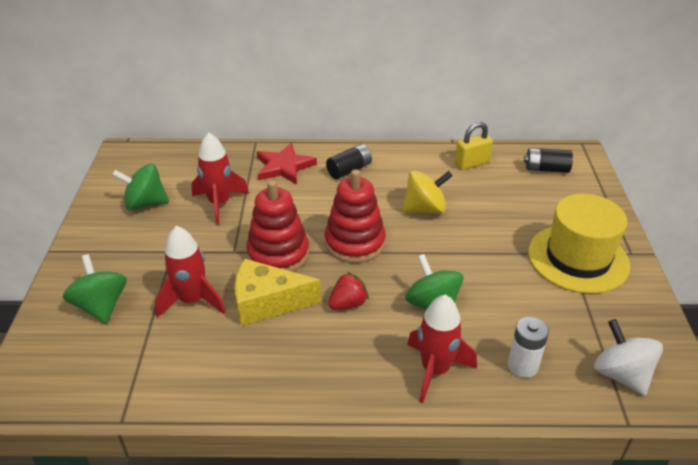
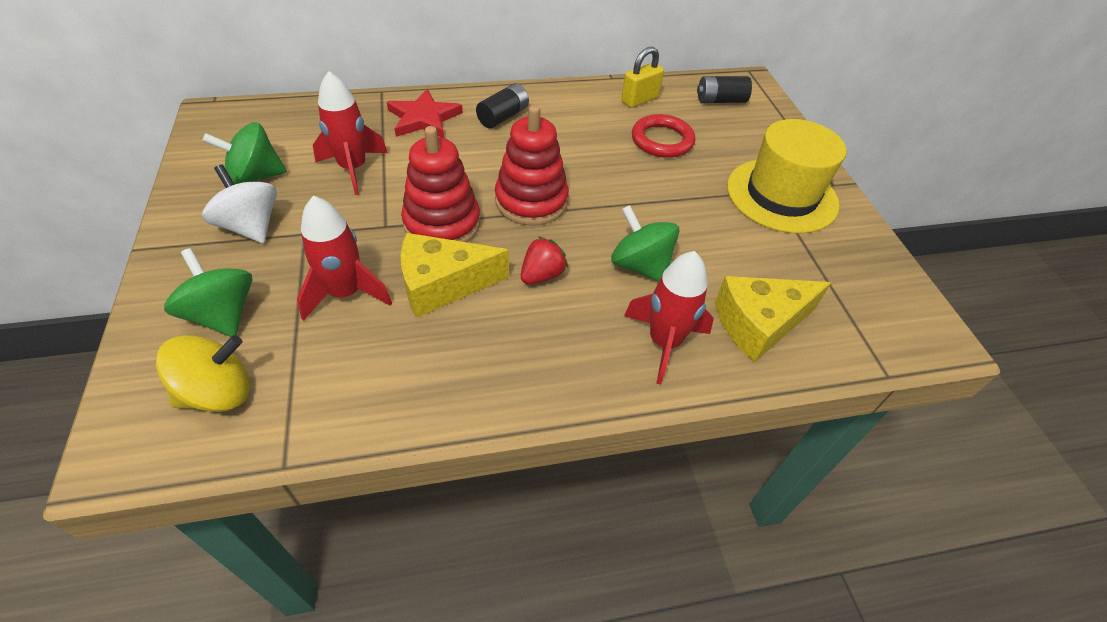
camera: 15 degrees left, 10 degrees up
yellow spinning top [402,170,453,214] -> yellow spinning top moved to [156,335,250,412]
white battery [508,317,549,378] -> yellow cheese [715,276,831,362]
white spinning top [594,319,663,396] -> white spinning top moved to [202,164,277,243]
none -> red ring [632,114,695,158]

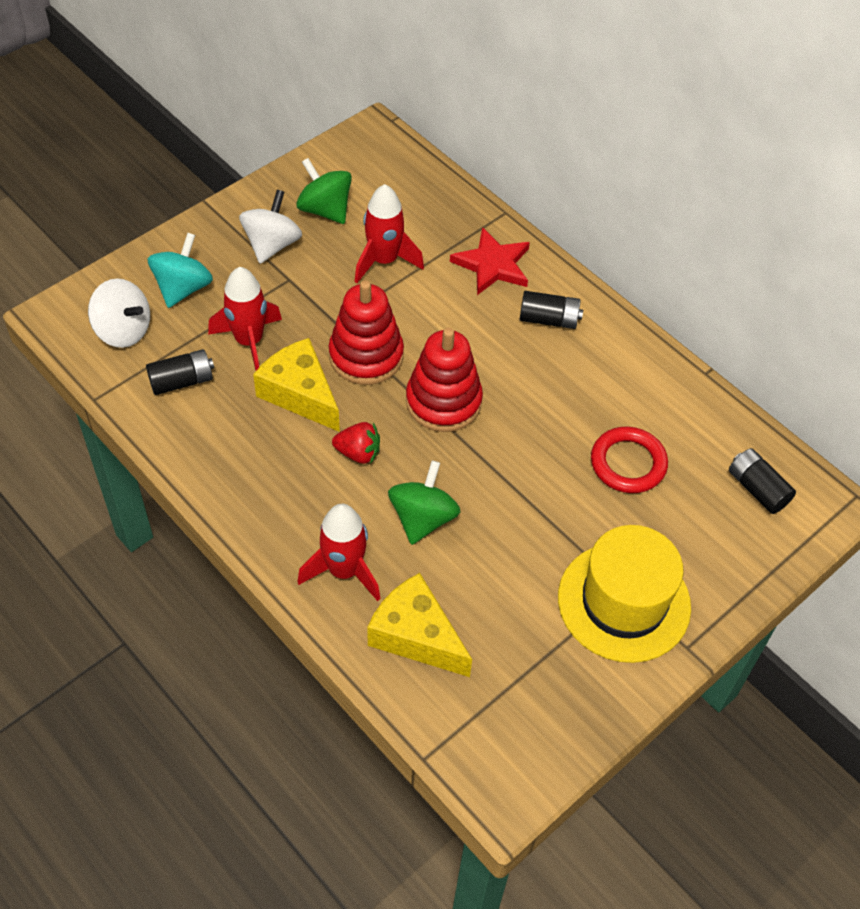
camera: 60 degrees right, 5 degrees up
yellow spinning top [156,335,250,412] -> white spinning top [88,278,150,348]
green spinning top [164,248,252,337] -> turquoise spinning top [147,233,213,308]
yellow padlock [621,47,664,108] -> none
none -> black battery [146,349,214,395]

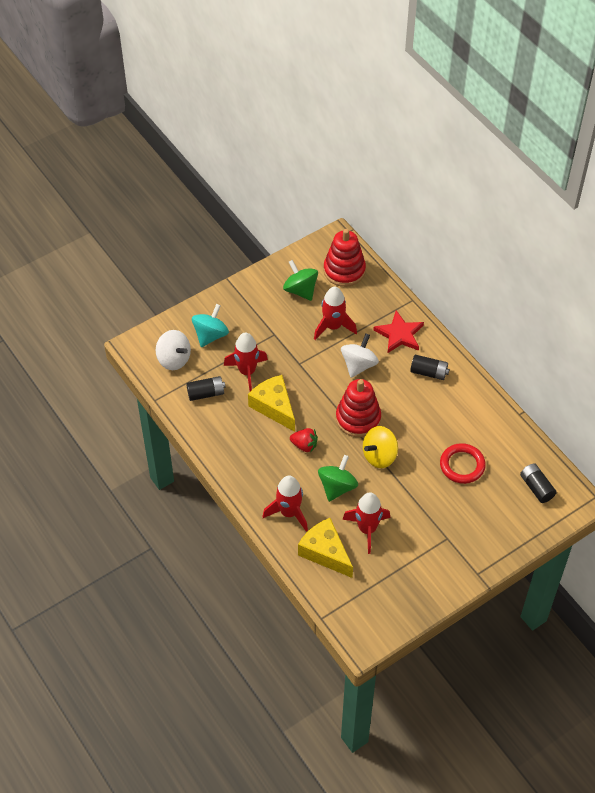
camera: 10 degrees right, 0 degrees up
white spinning top [239,190,302,264] -> white spinning top moved to [341,333,379,378]
red stacking toy [329,280,404,385] -> red stacking toy moved to [324,229,366,287]
yellow hat [558,525,691,663] -> none
none -> red rocket [342,492,390,554]
none -> yellow spinning top [363,426,398,468]

